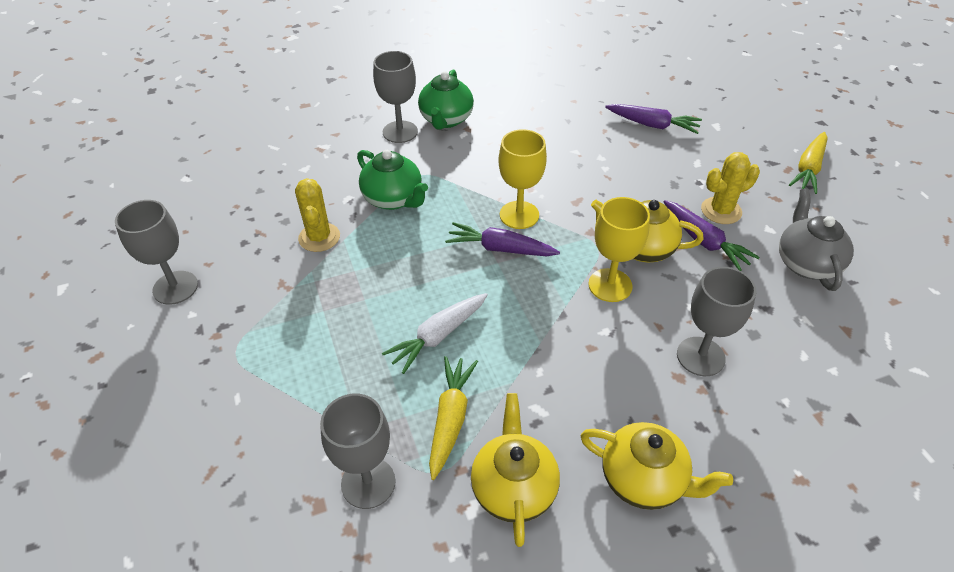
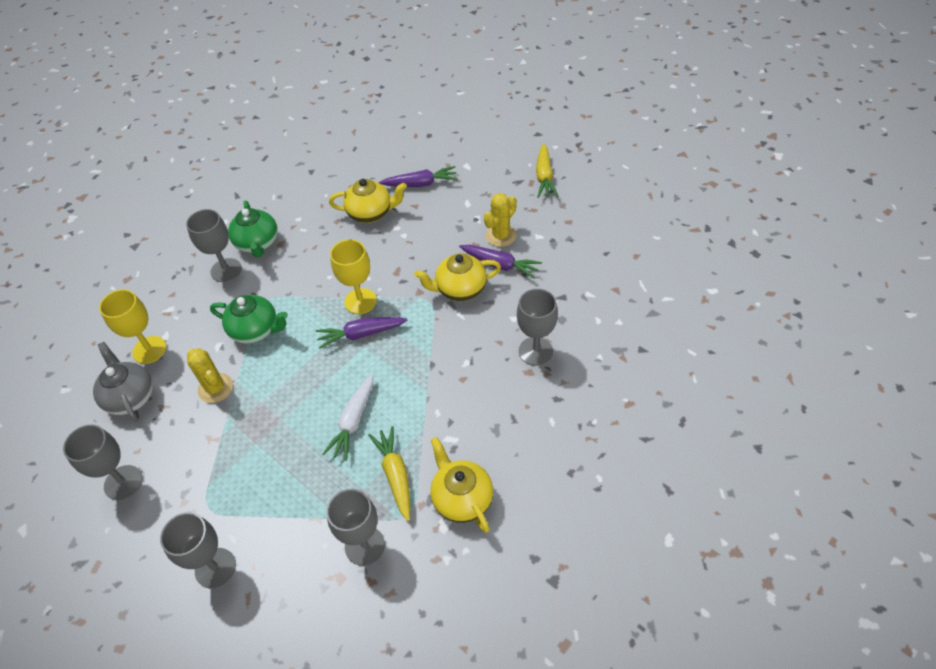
camera: 25 degrees left, 5 degrees up
yellow teapot [580,422,733,510] -> yellow teapot moved to [329,179,407,223]
yellow goblet [589,197,650,302] -> yellow goblet moved to [99,289,166,364]
grey teapot [779,189,854,291] -> grey teapot moved to [93,342,153,422]
none -> grey goblet [160,512,236,589]

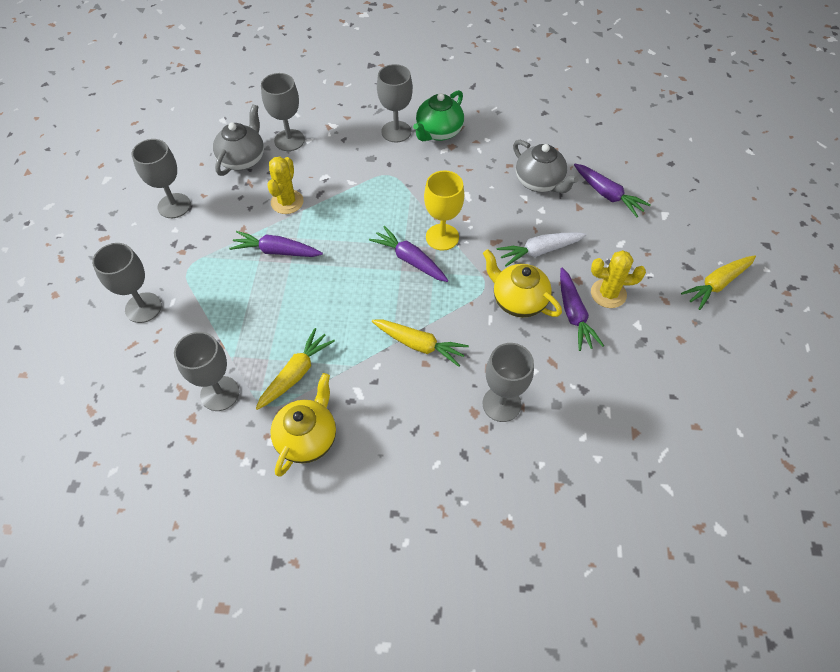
camera: 50 degrees right, 5 degrees up
yellow goblet [99,289,166,364] -> grey goblet [261,73,305,151]
green teapot [210,295,288,344] -> none
white carrot [323,374,373,461] -> white carrot moved to [497,232,587,267]
yellow teapot [329,179,407,223] -> grey teapot [513,140,579,193]
none -> purple carrot [229,231,323,257]
none -> yellow carrot [372,320,469,367]

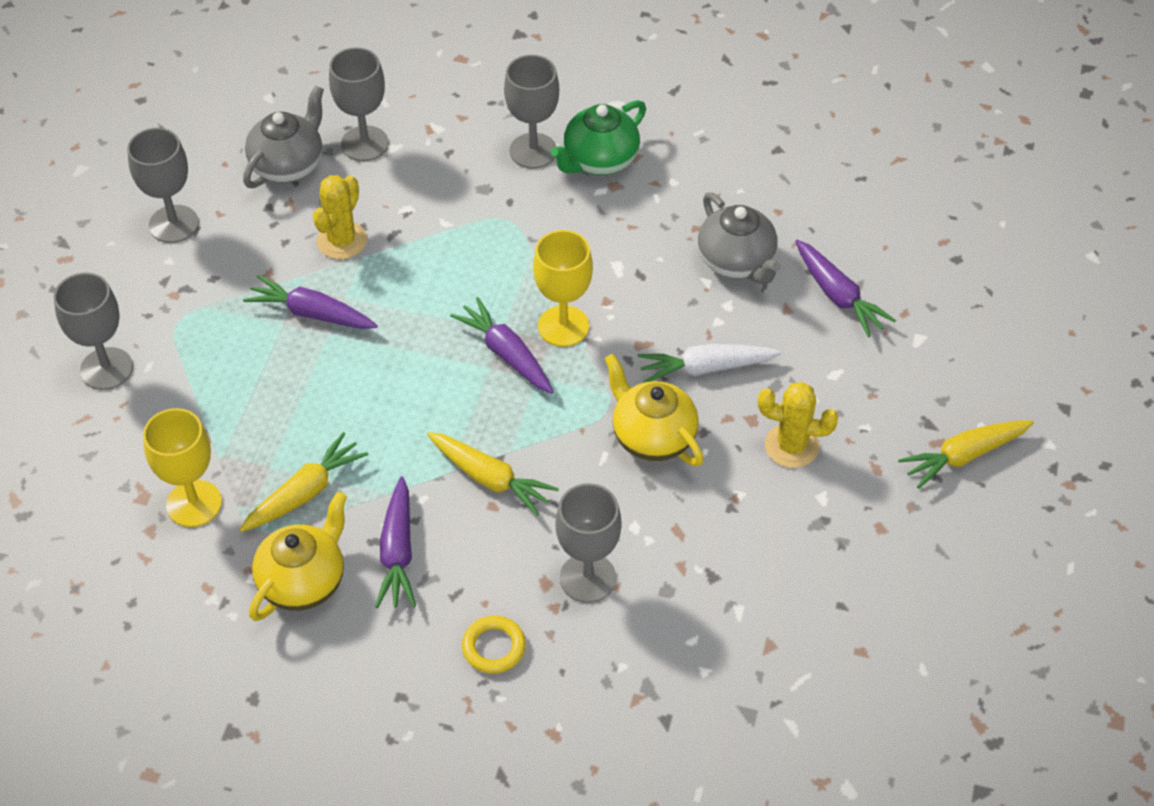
camera: 10 degrees right, 5 degrees down
grey goblet [174,332,240,411] -> yellow goblet [143,408,222,527]
purple carrot [560,268,604,351] -> purple carrot moved to [375,477,416,608]
none -> yellow ring [462,615,526,674]

